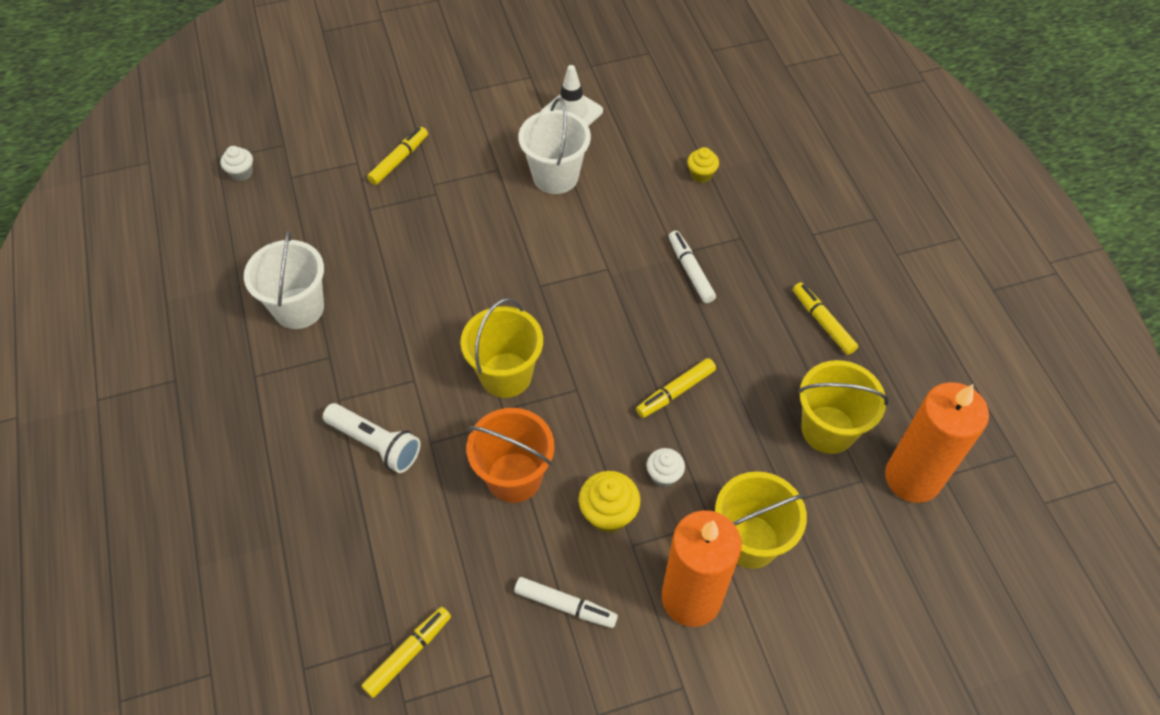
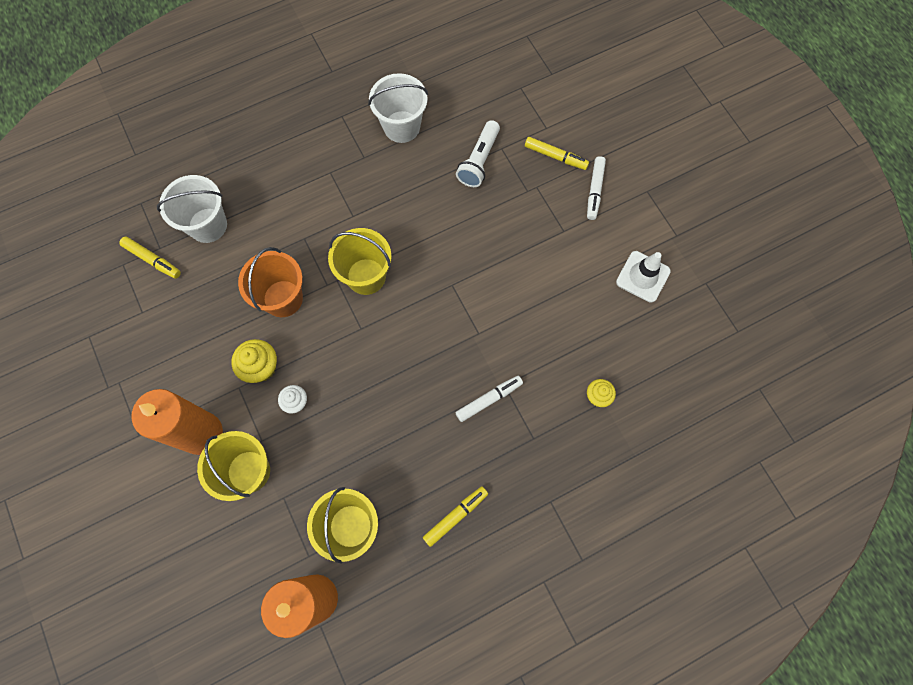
camera: 80 degrees right, 15 degrees up
white cupcake [221,146,253,181] -> none
white flashlight [323,403,421,473] -> white flashlight moved to [456,120,500,187]
white marker [514,577,618,628] -> white marker moved to [587,156,606,220]
white bucket [518,97,591,194] -> white bucket moved to [157,175,227,243]
yellow marker [636,358,716,418] -> none

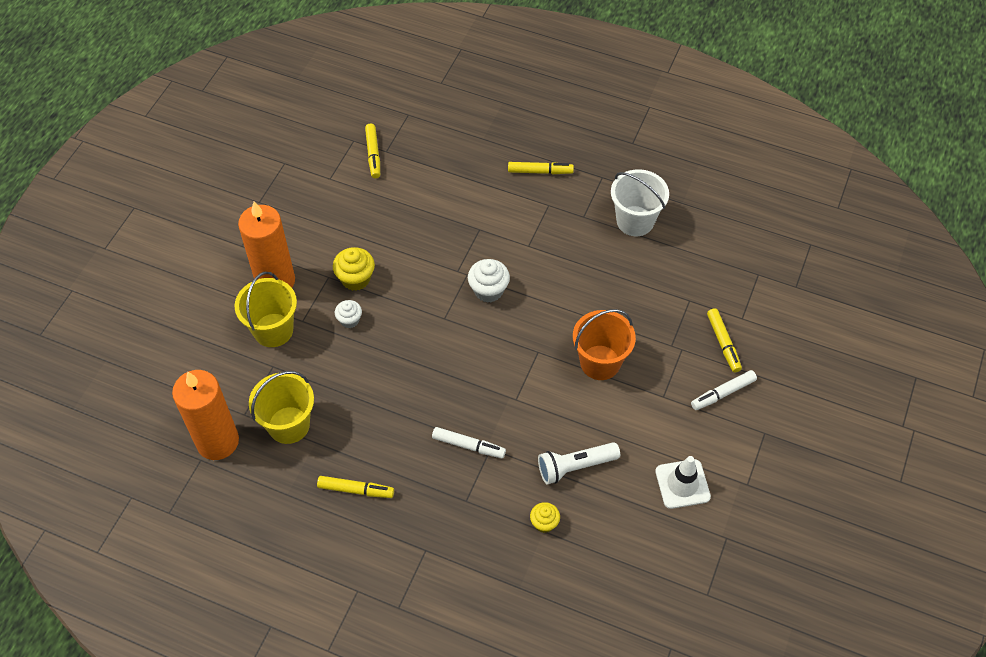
camera: 50 degrees right, 15 degrees down
white bucket [157,175,227,243] -> none
orange bucket [238,247,303,317] -> orange bucket moved to [573,309,636,380]
yellow bucket [328,228,392,295] -> white cupcake [468,259,510,303]
white flashlight [456,120,500,187] -> white flashlight moved to [538,442,620,484]
none -> yellow marker [508,162,574,174]

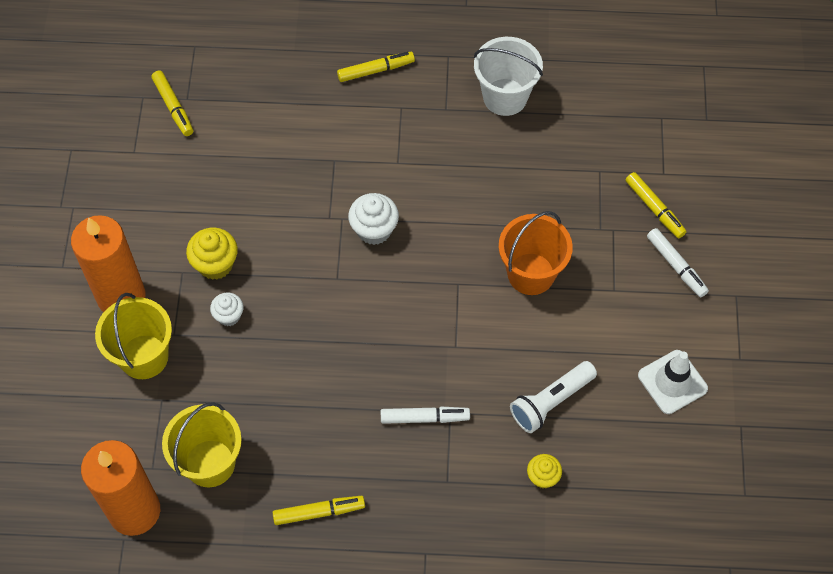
camera: 20 degrees left, 5 degrees up
white marker [691,370,757,410] -> white marker turned 75 degrees counterclockwise [647,228,709,297]

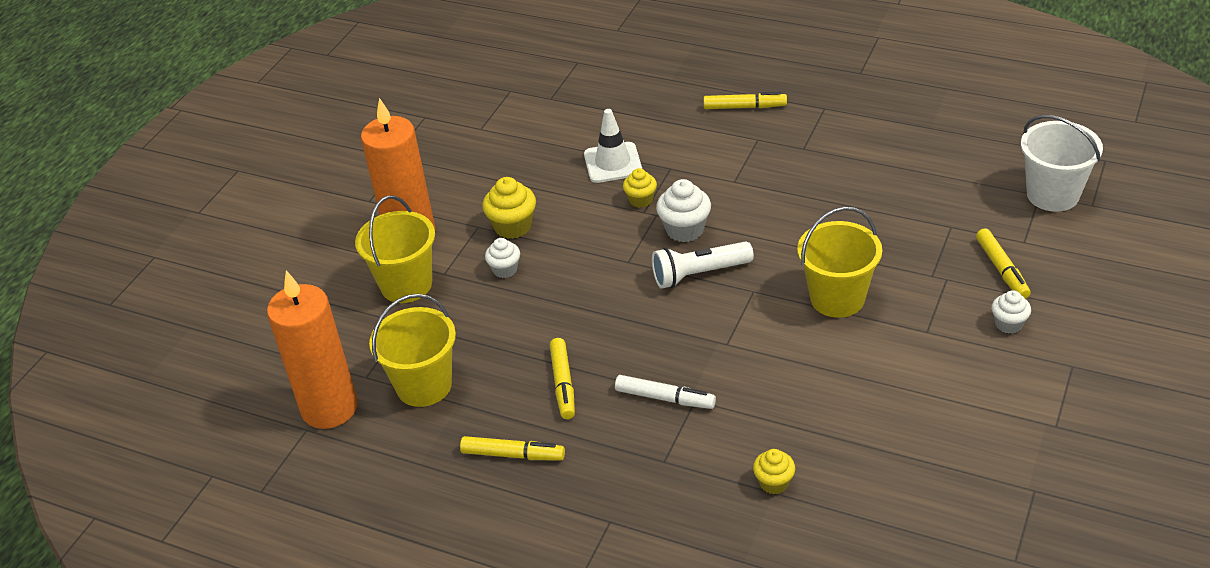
camera: 25 degrees right, 20 degrees down
yellow marker [151,71,193,136] -> yellow marker moved to [550,338,575,419]
white bucket [474,37,543,116] -> white bucket moved to [1021,115,1103,212]
orange bucket [499,211,573,295] -> yellow bucket [797,207,882,318]
white flashlight [510,361,597,433] -> white flashlight moved to [652,241,754,289]
white traffic cone [638,350,708,414] -> white traffic cone moved to [584,109,642,183]
white marker [647,228,709,297] -> white cupcake [991,290,1031,334]
none -> yellow cupcake [623,168,657,208]

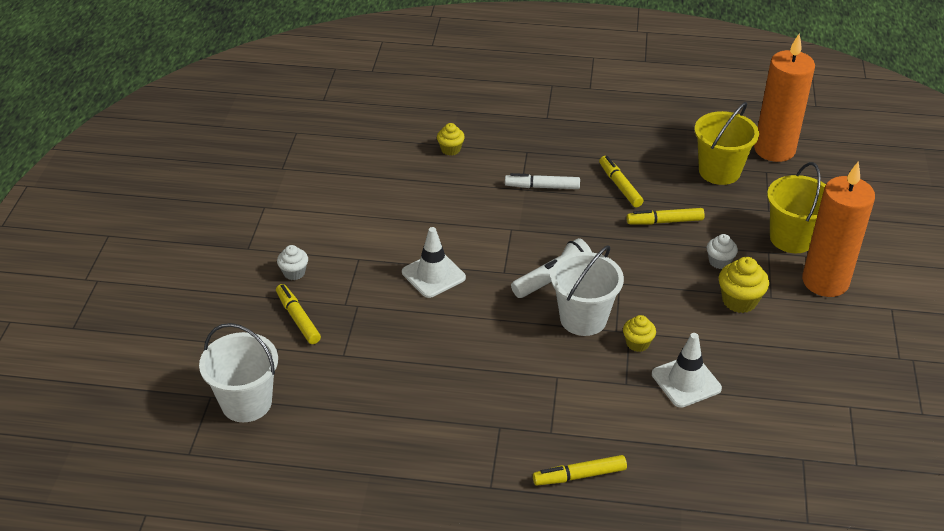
camera: 160 degrees right, 0 degrees up
yellow marker [460,436,565,461] -> yellow marker moved to [627,208,705,225]
white cupcake [656,179,711,242] -> white bucket [551,245,624,336]
yellow bucket [797,207,882,318] -> white traffic cone [402,227,466,298]

